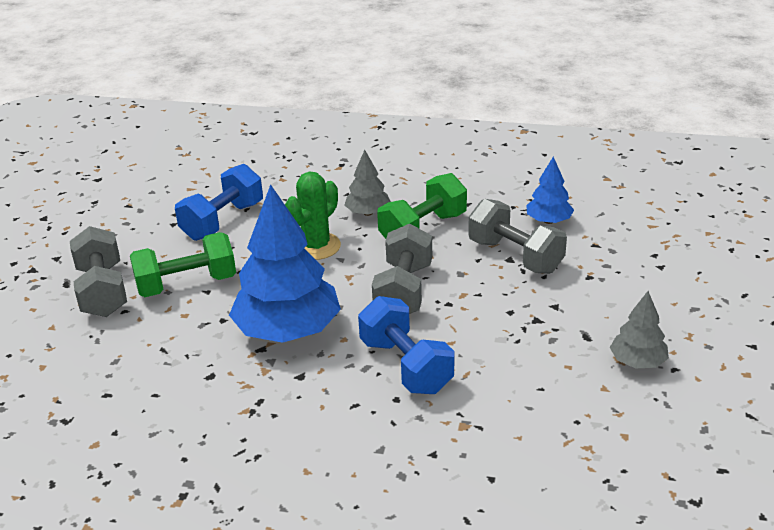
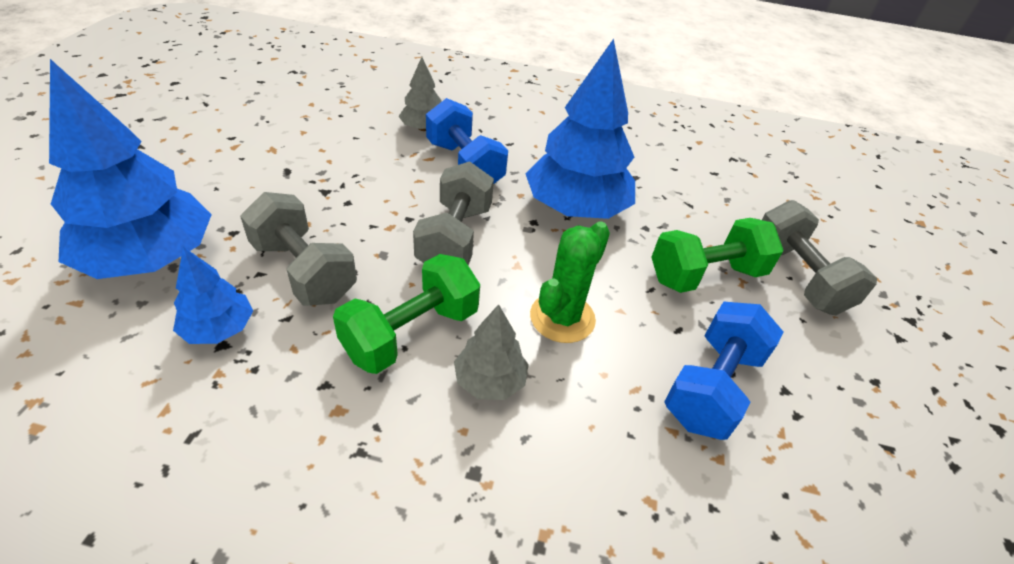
camera: 175 degrees right, 10 degrees up
grey tree [610,291,669,368] -> grey tree moved to [398,57,442,131]
none -> blue tree [49,59,212,279]

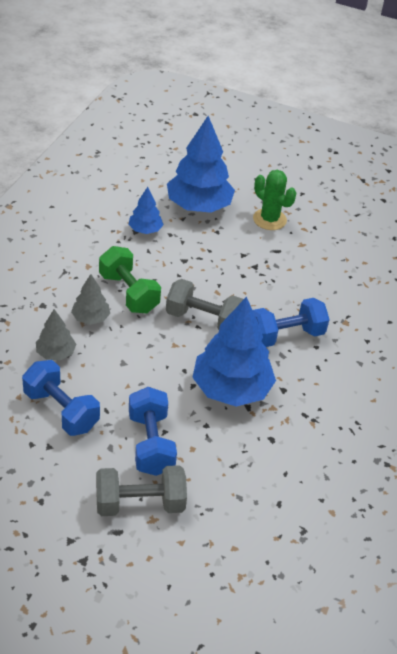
camera: 100 degrees right, 0 degrees up
grey dumbbell [240,192,357,306] -> none
grey tree [398,57,442,131] -> grey tree moved to [36,309,76,360]
green cactus [530,221,610,343] -> green cactus moved to [253,170,296,230]
green dumbbell [651,218,783,293] -> blue dumbbell [129,387,177,476]

